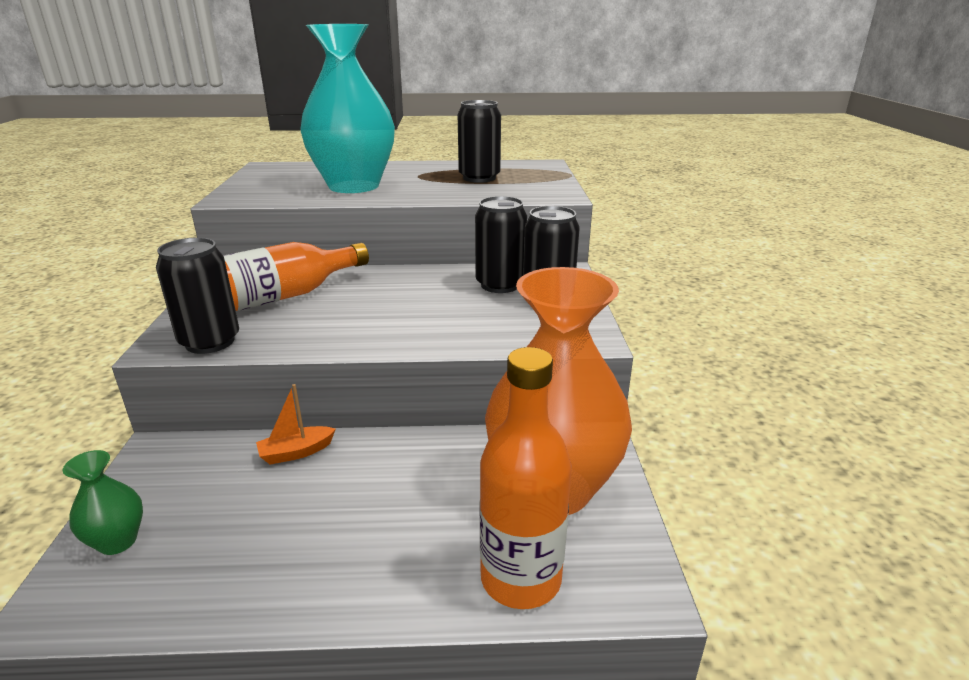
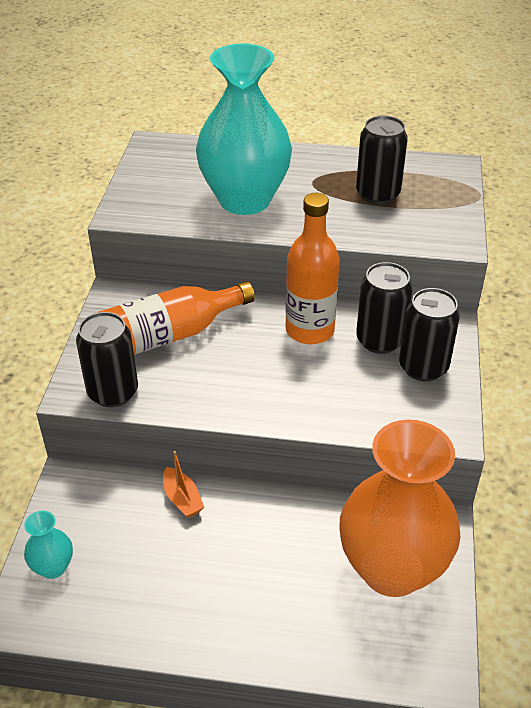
camera: 10 degrees right, 15 degrees up
green vase [63,450,143,555] -> turquoise vase [24,511,73,579]
orange boat [256,384,336,465] -> orange boat turned 105 degrees counterclockwise [163,451,204,518]
orange bottle [480,347,572,609] -> orange bottle moved to [285,193,340,344]

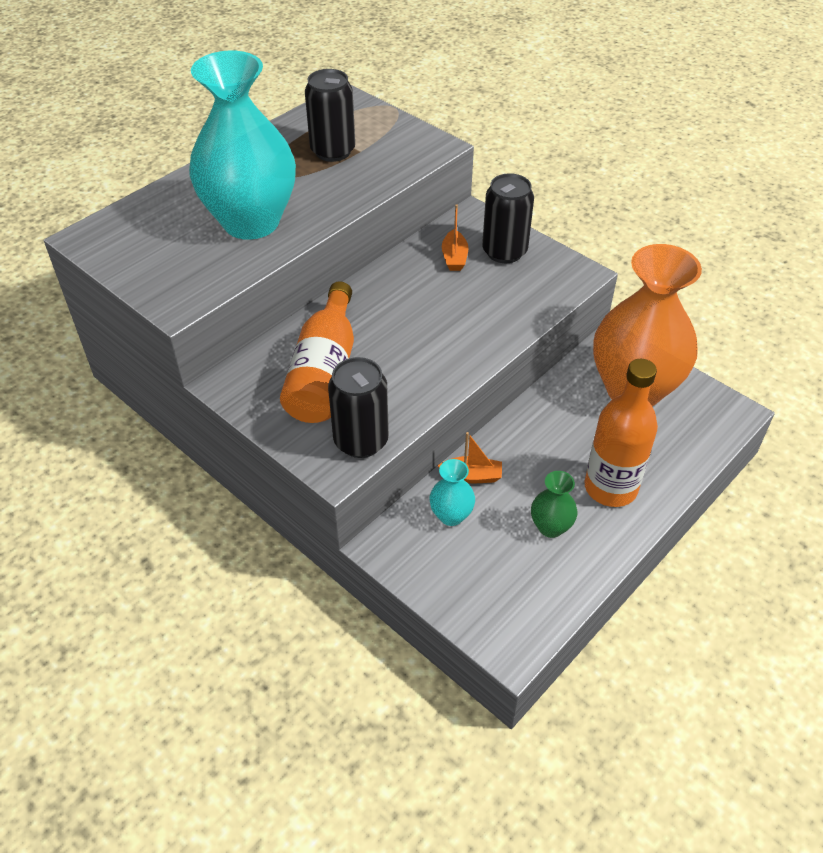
camera: 55 degrees left, 5 degrees up
turquoise vase [24,511,73,579] -> turquoise vase moved to [429,459,475,526]
orange bottle [285,193,340,344] -> orange bottle moved to [584,359,658,507]
black can [356,262,413,354] -> orange boat [442,204,468,271]
none -> green vase [531,471,577,538]

